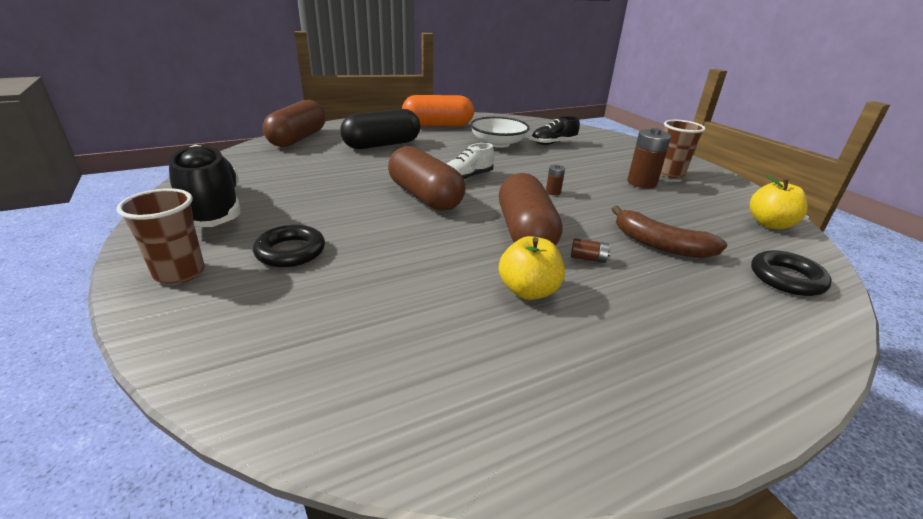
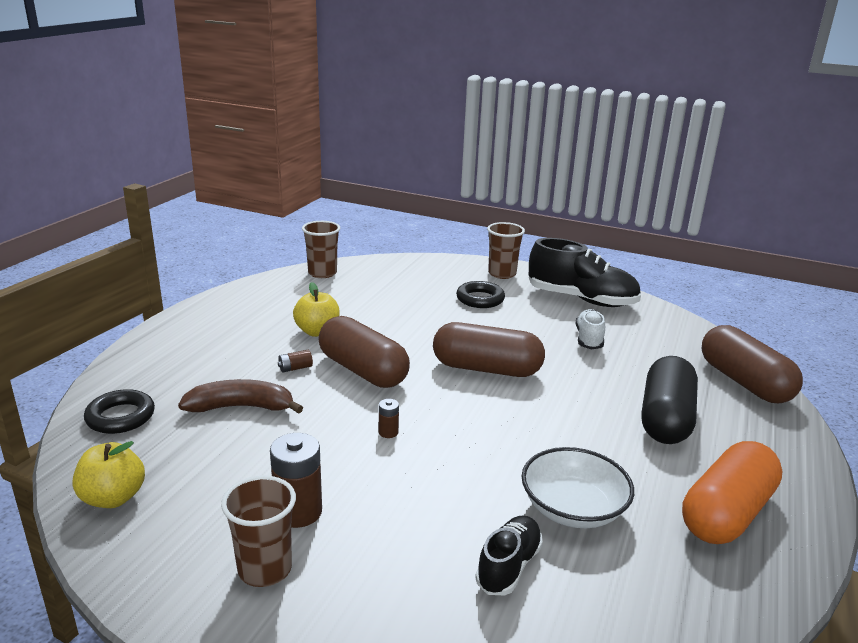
camera: 140 degrees right, 5 degrees down
white shoe [447,143,494,180] -> white shoe moved to [575,309,605,350]
none -> brown cup [302,221,340,278]

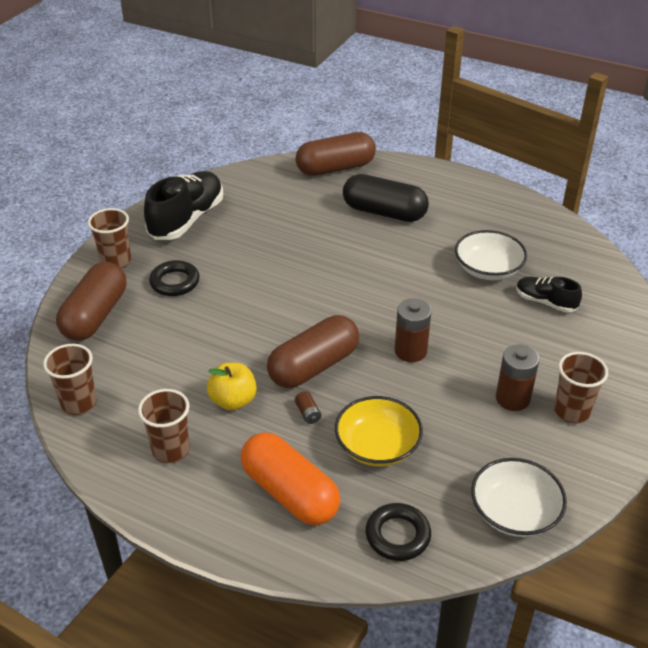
camera: 85 degrees left, 15 degrees up
yellow apple [72,441,145,508] -> white bowl [471,458,567,537]
brown banana [178,379,303,414] -> yellow bowl [335,396,423,466]
brown battery [379,399,399,438] -> brown battery [395,299,432,362], size x2.02
brown capsule [433,322,545,377] -> brown capsule moved to [56,262,126,341]
white shoe [575,309,605,350] -> none
orange capsule [682,441,783,544] -> orange capsule moved to [241,432,340,525]
none -> brown cup [138,389,190,463]

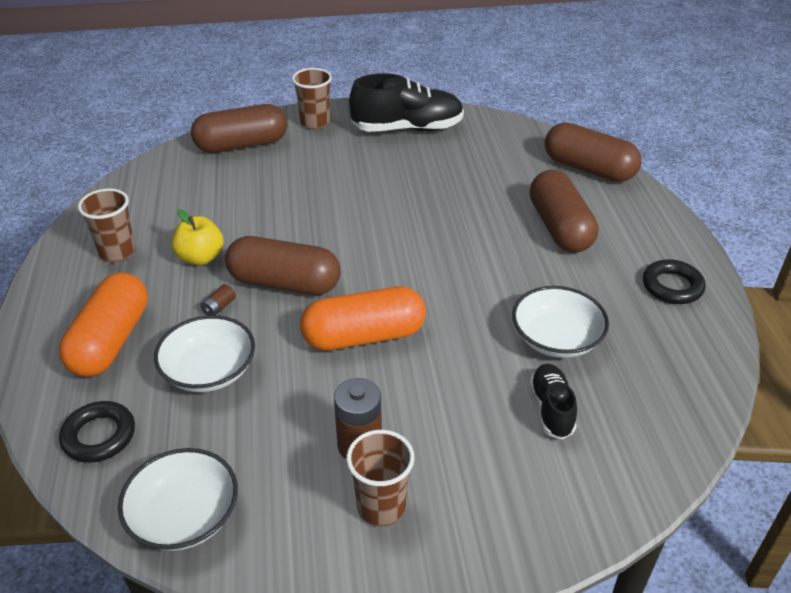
camera: 55 degrees right, 0 degrees up
brown cup [43,344,97,415] -> none
black ring [149,260,200,296] -> black ring moved to [643,259,706,304]
yellow bowl [335,396,423,466] -> white bowl [154,315,255,392]
black capsule [343,174,429,222] -> brown capsule [529,170,598,253]
brown battery [395,299,432,362] -> orange capsule [300,287,426,351]

